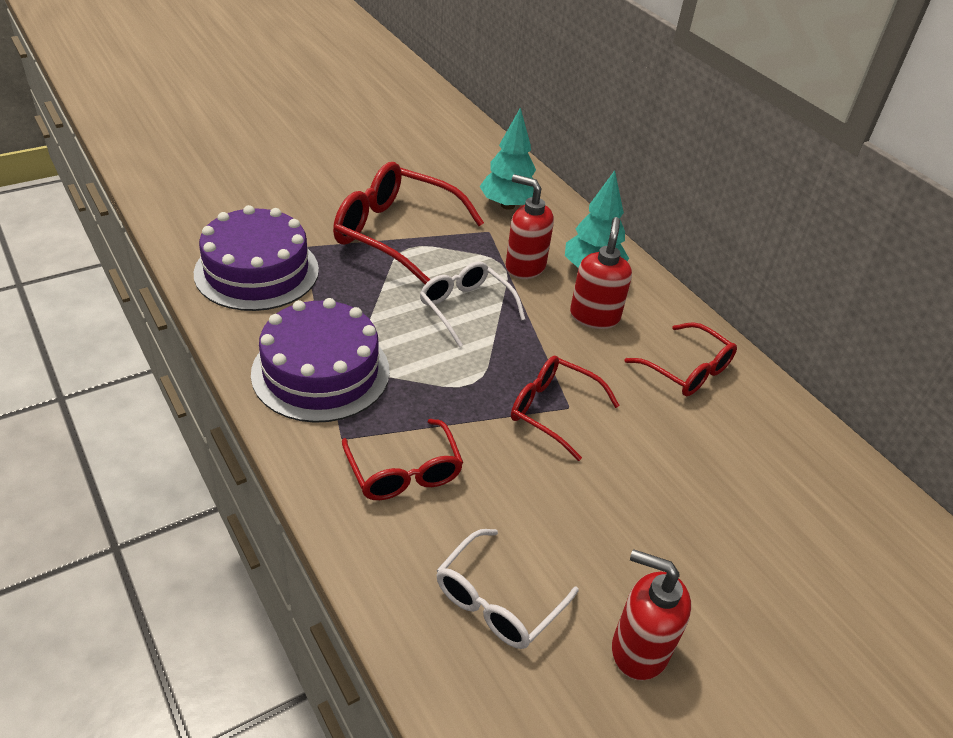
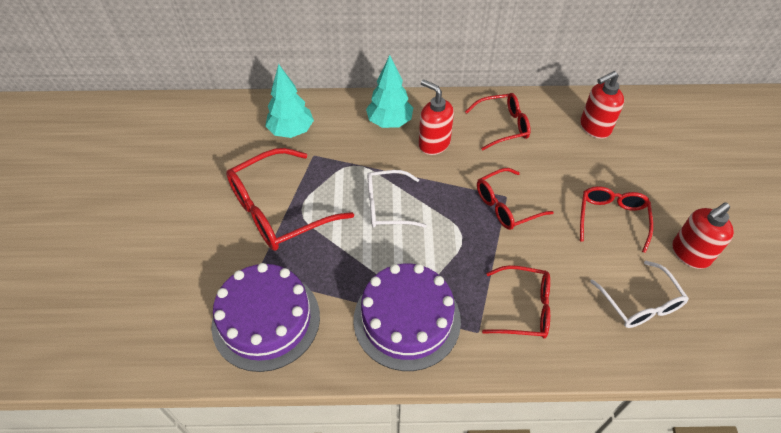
camera: 55 degrees left, 10 degrees up
red soap dispenser [505,174,554,279] -> red soap dispenser moved to [580,71,624,139]
none -> red glasses [580,186,653,253]

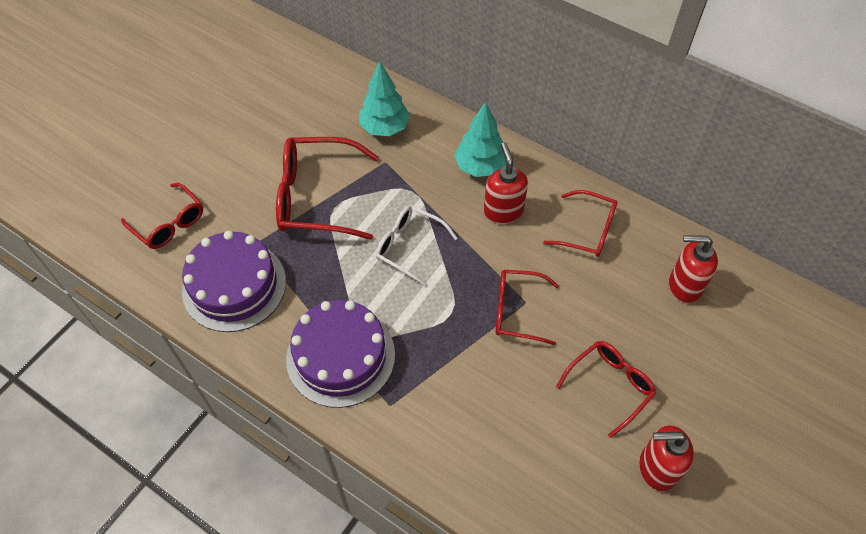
camera: 35 degrees right, 5 degrees up
red glasses [482,265,550,338] -> red glasses moved to [121,183,203,249]
white glasses [590,261,689,328] -> none

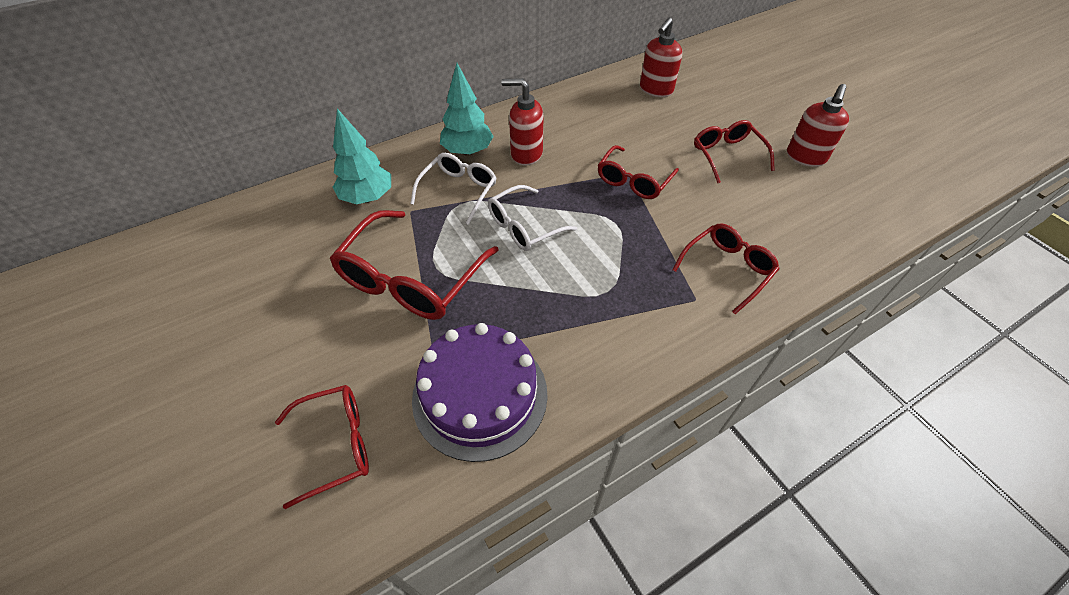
camera: 65 degrees left, 5 degrees down
purple cake [286,300,395,408] -> none
red glasses [543,190,618,257] -> red glasses moved to [672,223,779,314]
none -> white glasses [410,153,496,225]

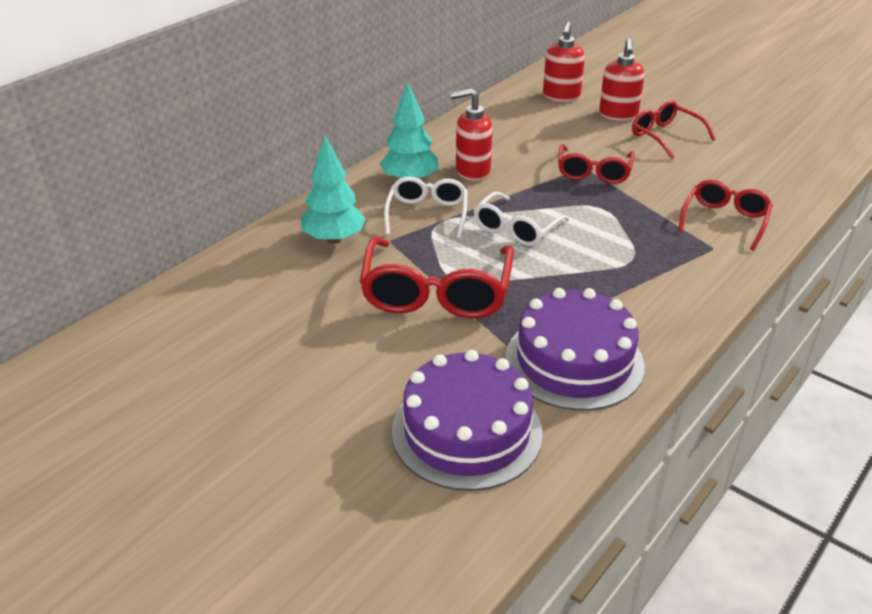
camera: 20 degrees left, 15 degrees down
red glasses [275,385,369,509] -> purple cake [392,350,543,491]
red soap dispenser [787,84,849,167] -> red soap dispenser moved to [599,38,645,121]

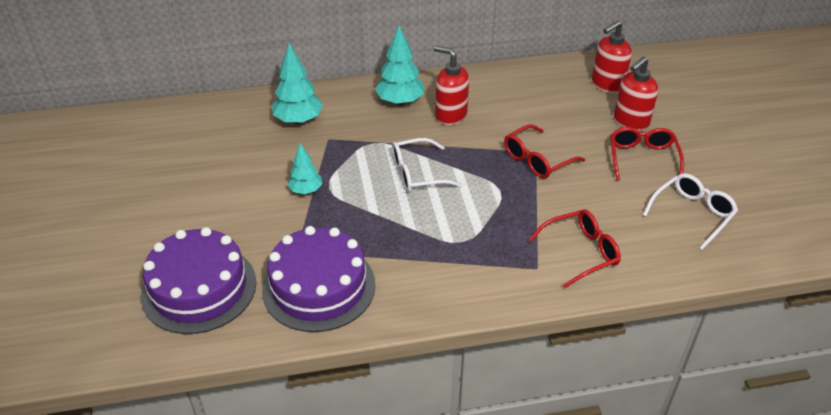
camera: 40 degrees right, 5 degrees up
red glasses [360,237,514,318] -> turquoise tree [288,143,323,194]
white glasses [384,177,467,239] -> white glasses moved to [643,173,738,250]

